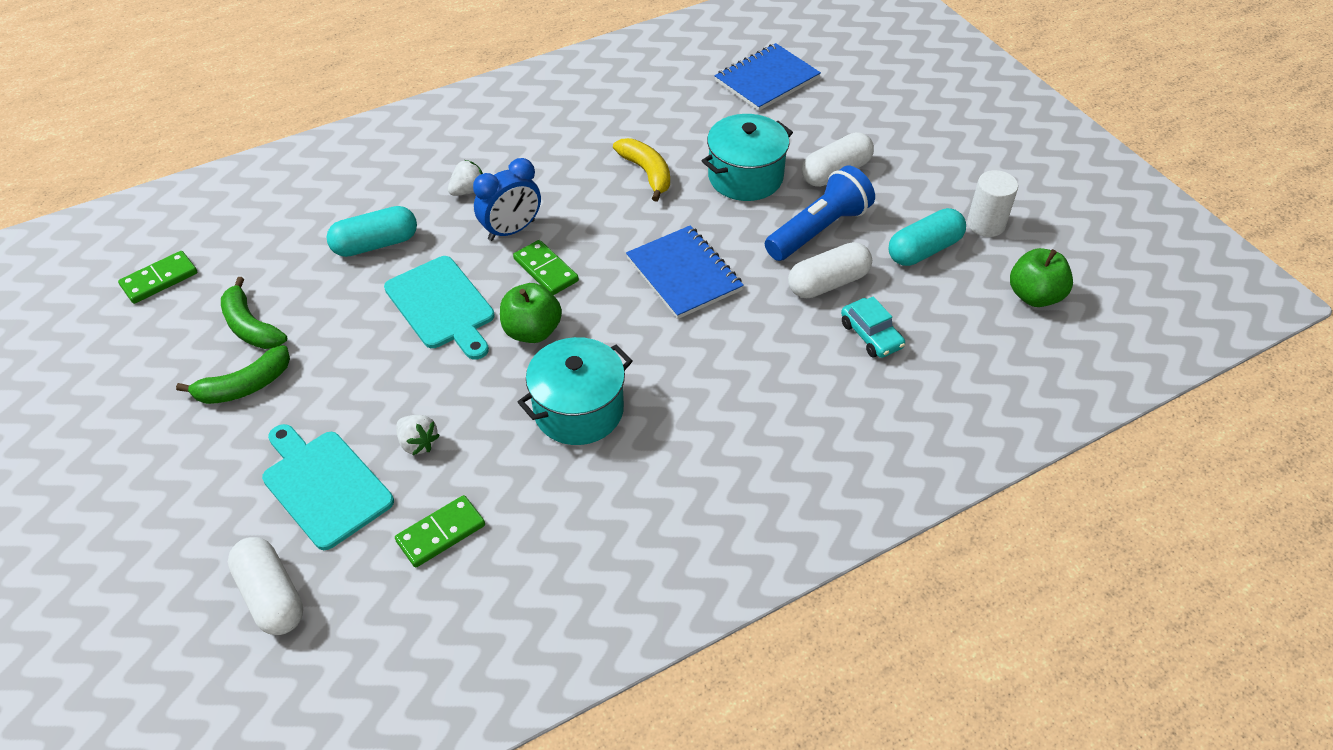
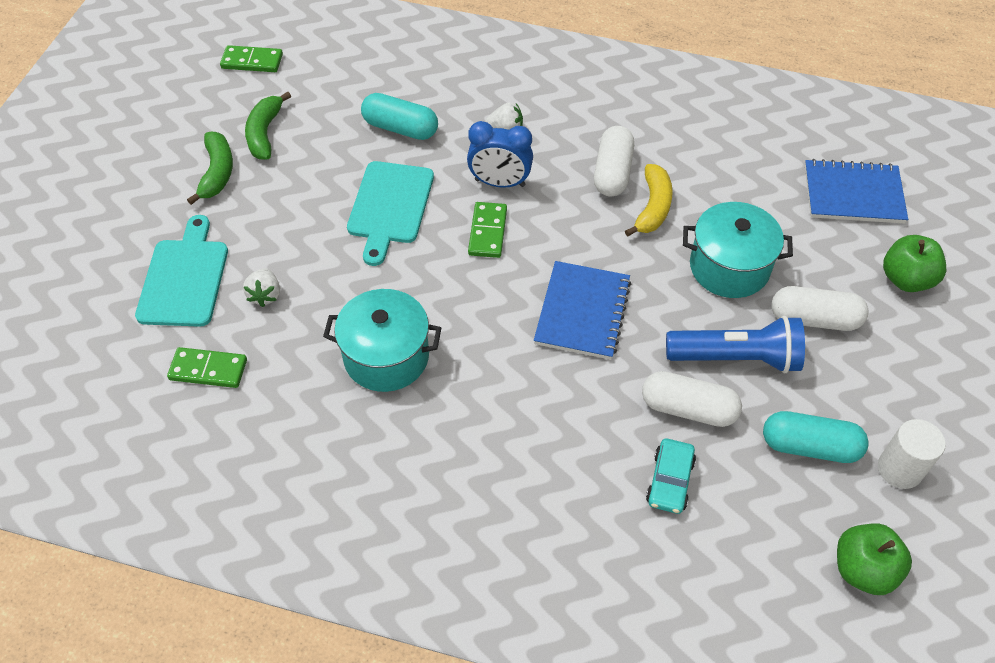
camera: 45 degrees right, 5 degrees up
green banana [176,345,290,404] -> green banana turned 105 degrees counterclockwise [187,132,233,205]
white capsule [228,537,303,635] -> white capsule moved to [594,126,634,197]
green apple [500,283,562,343] -> green apple moved to [883,235,946,292]

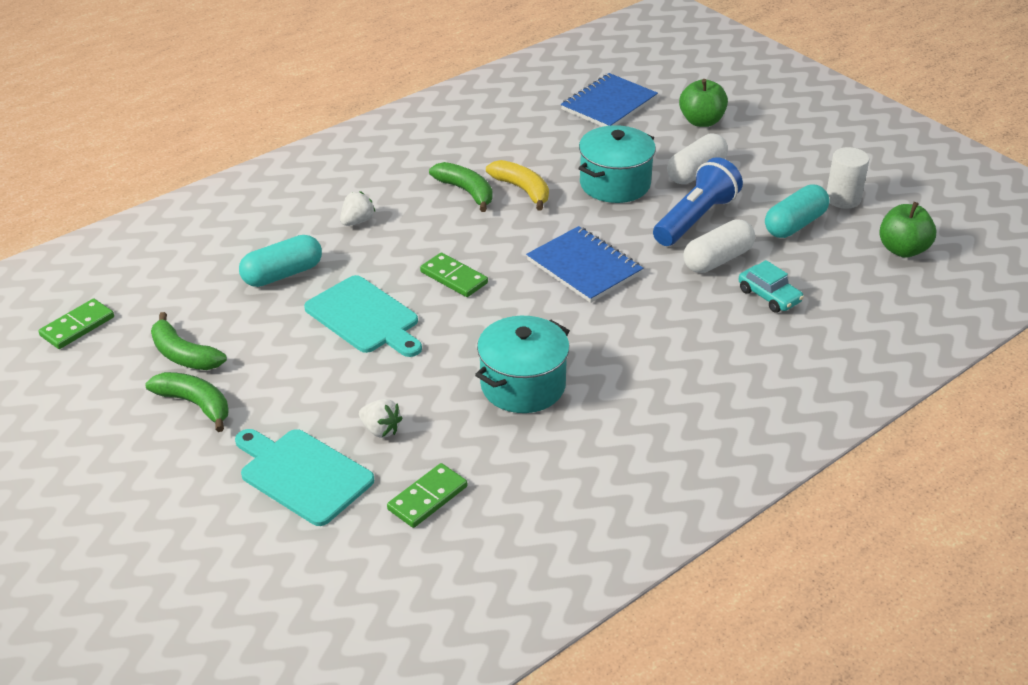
camera: 55 degrees left, 15 degrees down
blue clock [467,121,533,188] -> none
white capsule [594,126,634,197] -> green banana [429,162,492,212]

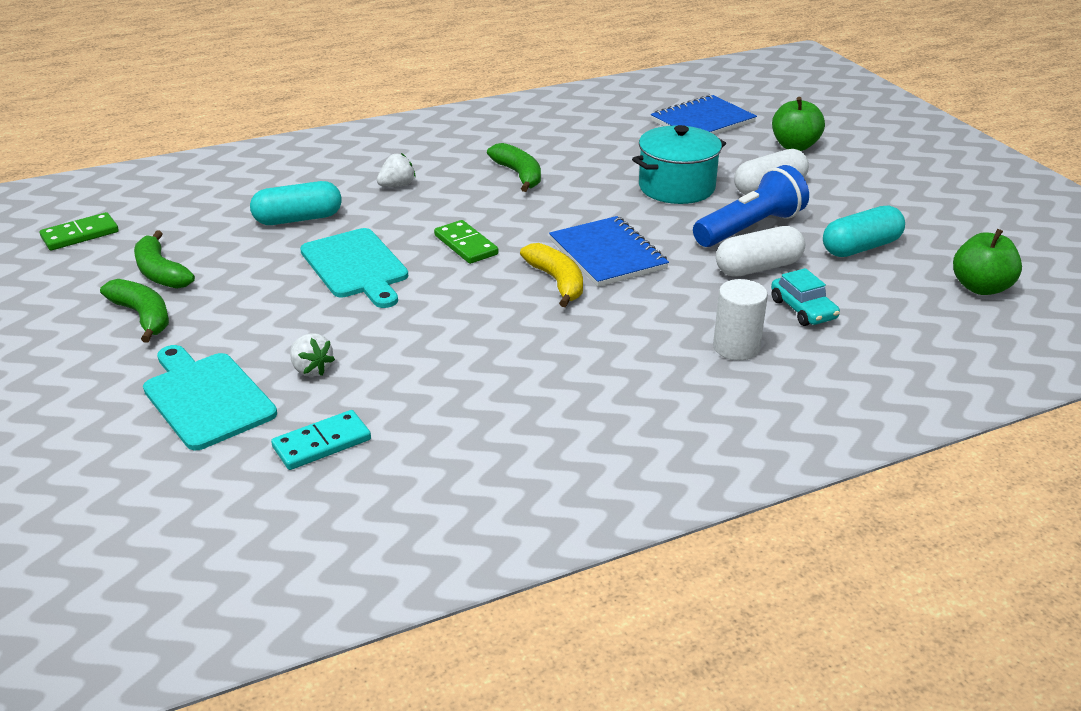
camera: 15 degrees right, 5 degrees down
green domino [387,463,467,528] -> turquoise domino [271,410,371,470]
turquoise pot [475,316,570,413] -> none
yellow banana [486,160,549,211] -> yellow banana moved to [520,243,583,307]
white cylinder [826,147,869,209] -> white cylinder moved to [713,279,768,360]

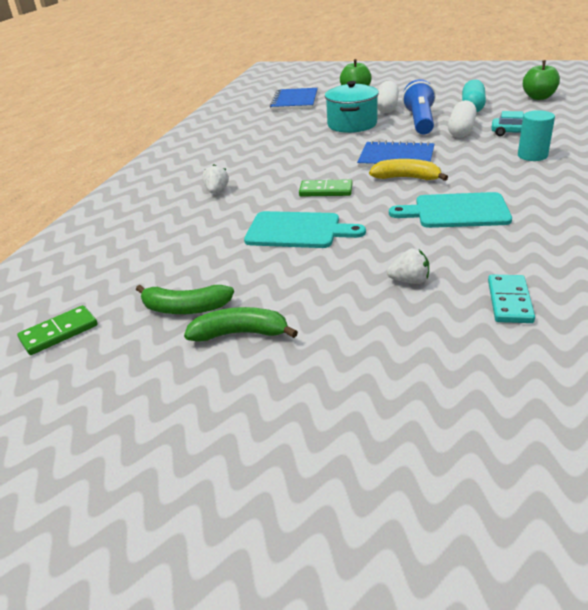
camera: 45 degrees left, 0 degrees up
green domino [40,212,119,250] -> green domino turned 45 degrees clockwise [17,305,98,355]
turquoise cutting board [143,345,277,450] -> turquoise cutting board moved to [389,192,512,228]
turquoise capsule [250,181,342,225] -> none
green banana [487,143,541,192] -> none
white cylinder [713,279,768,360] -> turquoise cylinder [518,110,555,161]

